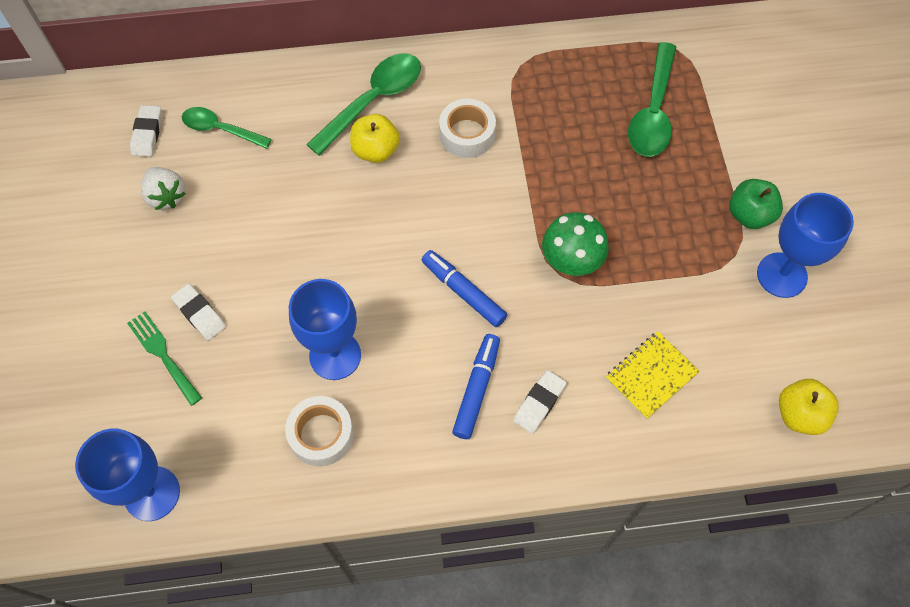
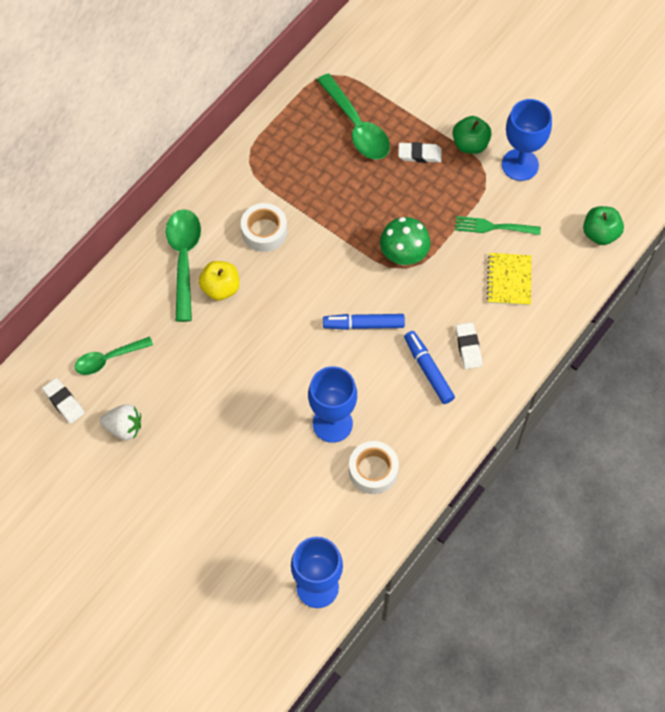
camera: 45 degrees left, 0 degrees up
green fork [127,311,202,406] -> green fork moved to [455,216,541,235]
white eraser [171,283,226,340] -> white eraser moved to [398,142,442,163]
yellow apple [779,379,839,435] -> green apple [583,206,624,245]

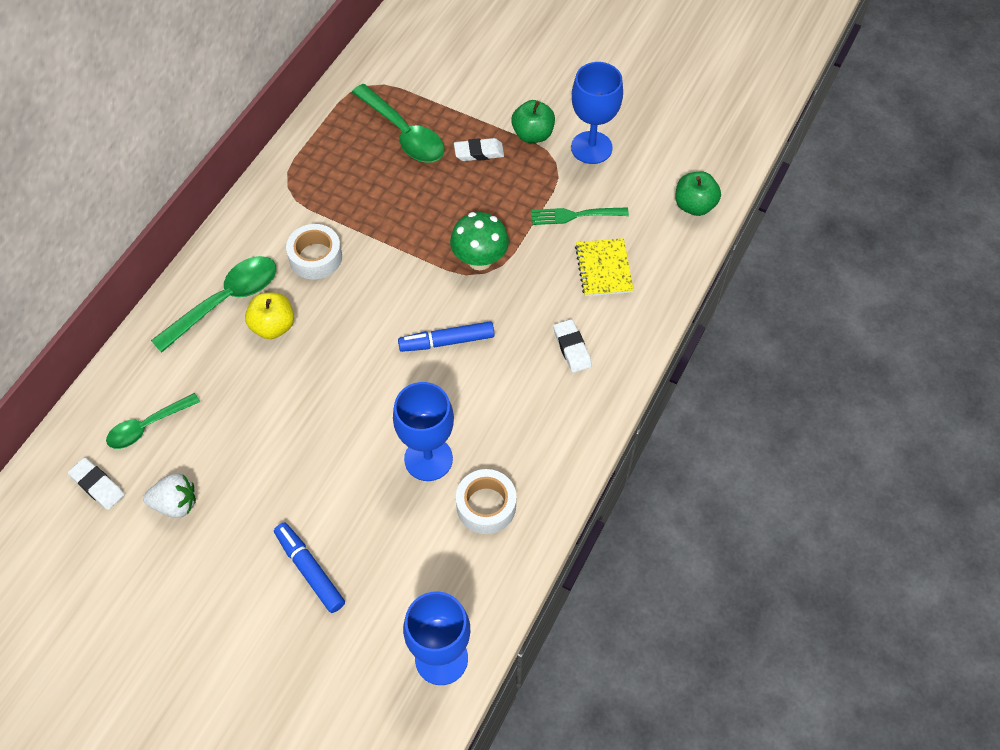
camera: 10 degrees left, 5 degrees down
green spoon [166,209,201,322] -> green spoon turned 60 degrees clockwise [151,256,276,353]
blue marker [404,331,455,404] -> blue marker moved to [274,523,345,613]

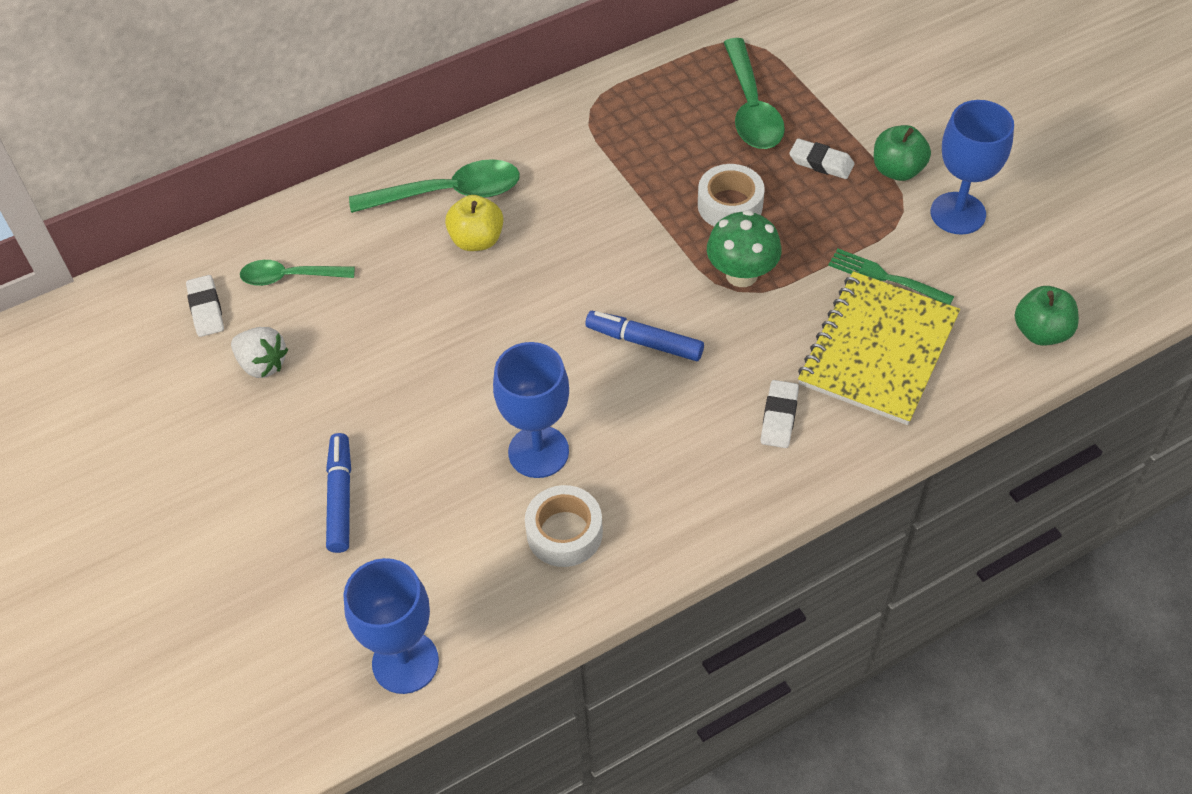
camera: 35 degrees right, 5 degrees down
white tape [286,224,342,279] -> white tape moved to [698,164,765,226]
yellow notebook [575,238,634,297] -> yellow notebook [798,271,960,425], size x1.78

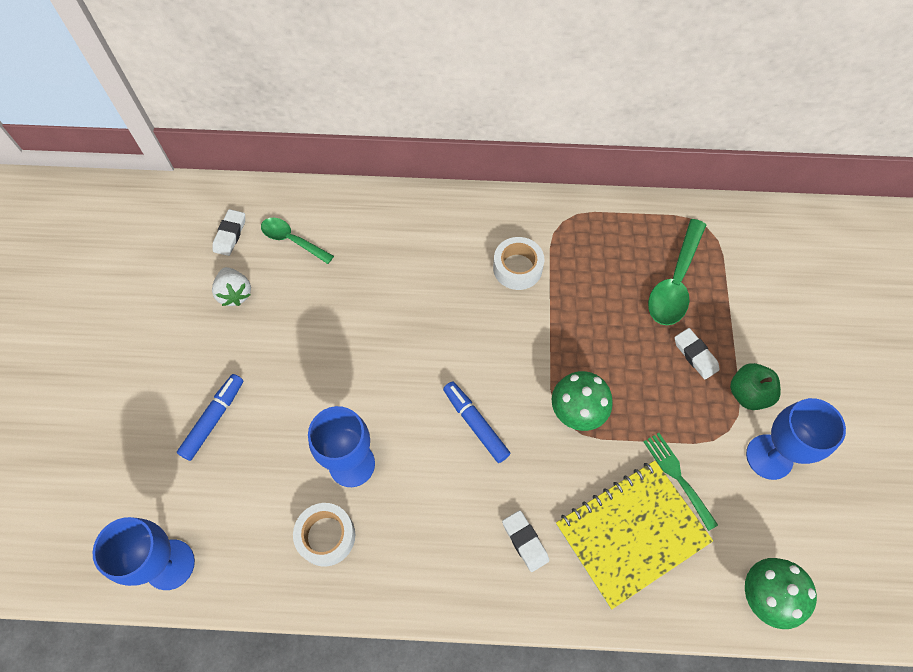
camera: 30 degrees right, 10 degrees up
green spoon [349,159,520,213] -> none
yellow apple [445,195,504,251] -> none
white tape [698,164,765,226] -> white tape moved to [493,237,544,290]
white eraser [760,380,799,448] -> white eraser turned 75 degrees counterclockwise [502,510,549,572]
green apple [1015,286,1079,346] -> green mushroom [745,558,817,629]

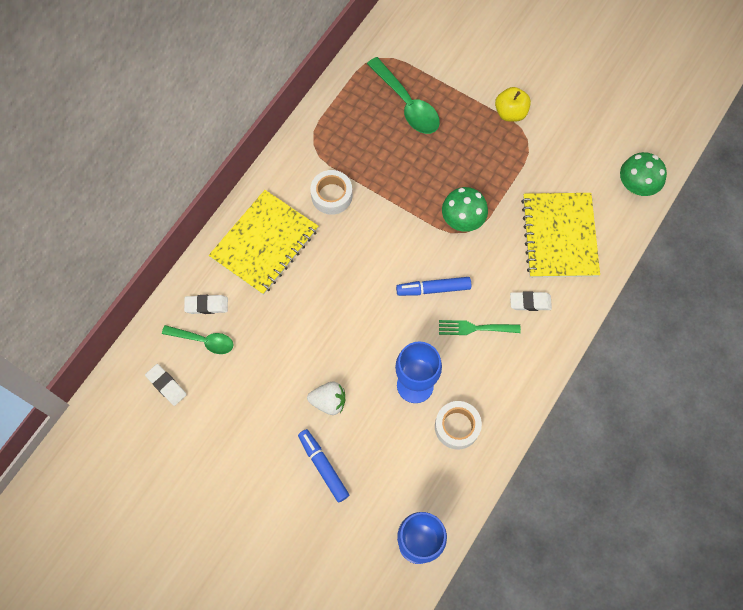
camera: 60 degrees left, 5 degrees up
white strawberry [212,267,251,306] -> white strawberry moved to [307,382,345,415]
green spoon [261,218,334,264] -> green spoon turned 135 degrees counterclockwise [162,325,233,354]
green fork [643,433,718,531] -> green fork moved to [439,320,521,335]
white eraser [675,328,720,379] -> white eraser moved to [184,295,228,314]
green apple [730,363,781,410] -> yellow apple [495,87,531,122]
blue goblet [746,398,846,480] -> none
none -> yellow notebook [209,190,319,295]

